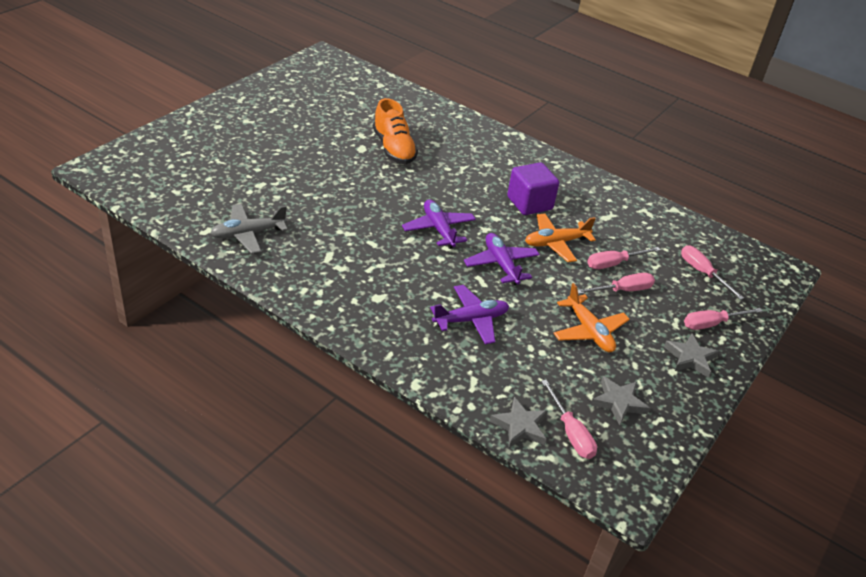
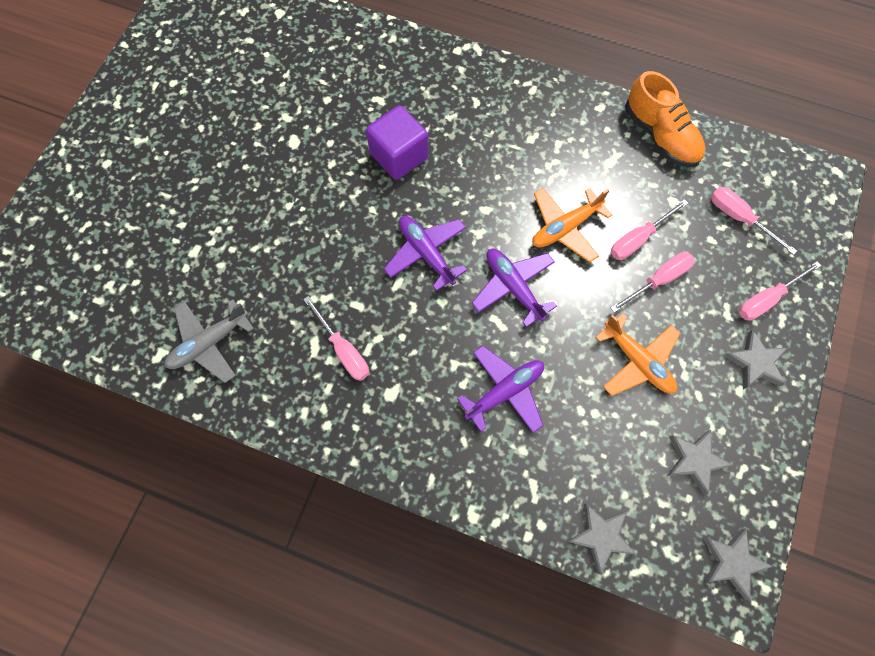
camera: 10 degrees left, 30 degrees up
orange shoe [373,98,418,164] -> orange shoe moved to [625,71,705,167]
purple cube [507,162,559,215] -> purple cube moved to [366,105,428,180]
pink screwdriver [541,380,597,459] -> pink screwdriver moved to [303,296,369,381]
none -> grey star [703,528,773,601]

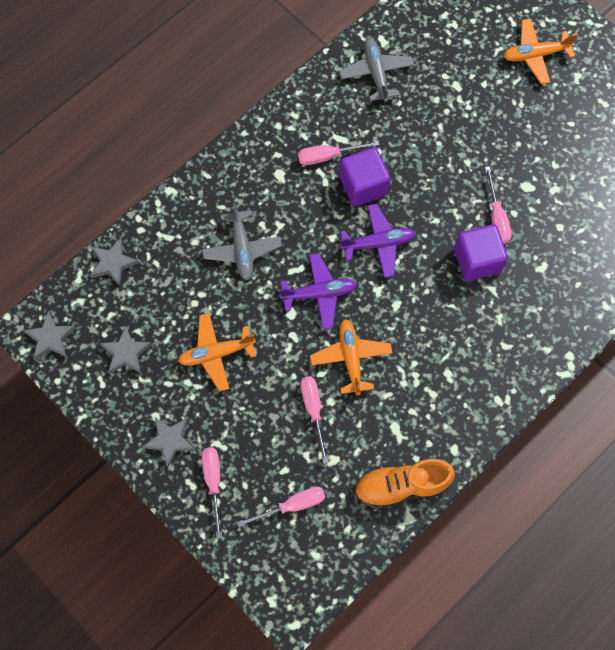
camera: 115 degrees right, 0 degrees up
purple plane [457,346,544,433] -> grey plane [202,202,282,280]
pink screwdriver [611,252,695,313] -> pink screwdriver moved to [485,166,511,244]
none -> purple cube [339,147,391,206]
none -> orange plane [503,19,578,84]

